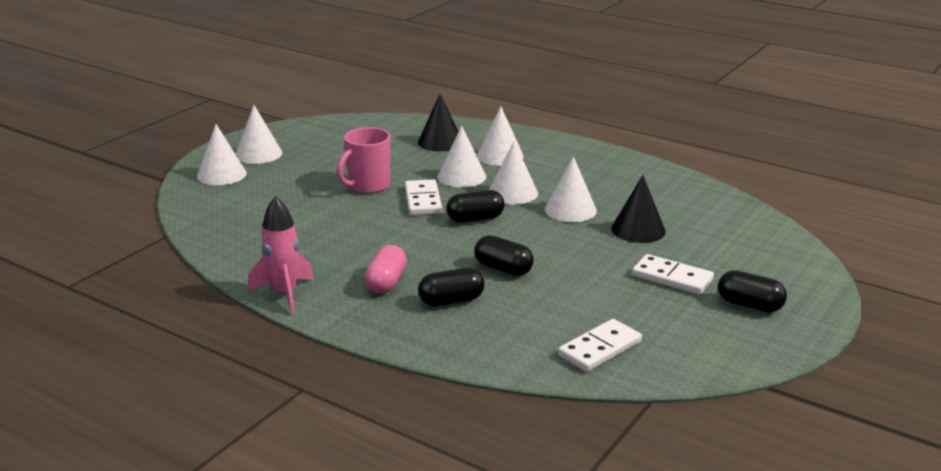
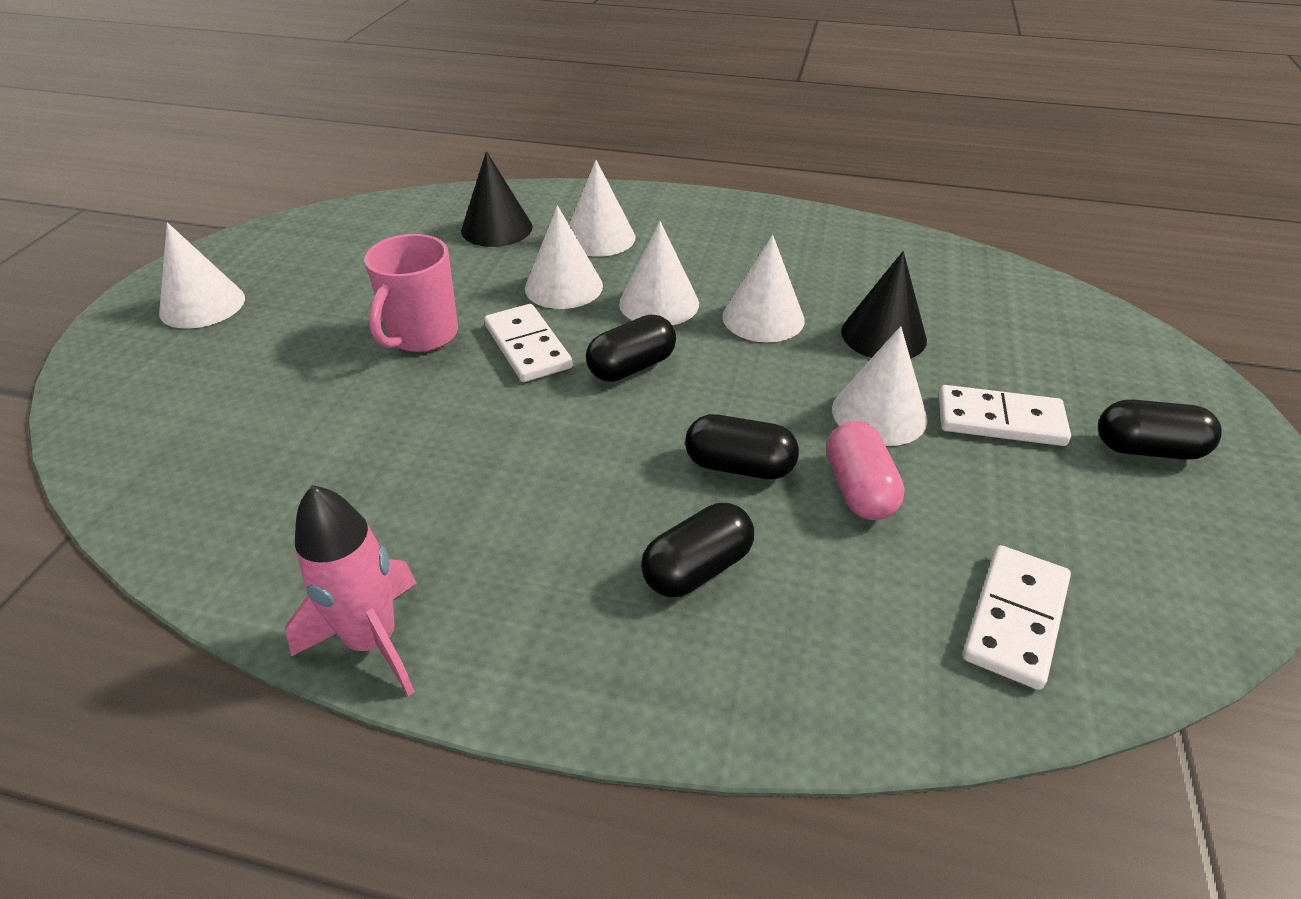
camera: 20 degrees left, 15 degrees up
white cone [197,124,247,185] -> white cone moved to [832,326,928,446]
pink capsule [365,245,407,293] -> pink capsule moved to [826,421,904,520]

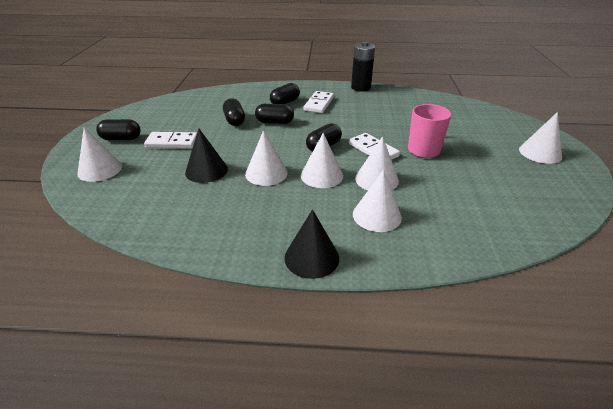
camera: 170 degrees right, 5 degrees down
pink rocket [285,485,417,696] -> black battery [351,41,375,92]
black cone [461,151,532,247] -> black cone moved to [284,209,339,279]
pink capsule [826,421,904,520] -> black capsule [223,98,245,126]
white cone [832,326,928,446] -> white cone moved to [77,127,122,182]
white domino [962,545,1071,690] -> white domino moved to [304,91,334,113]

